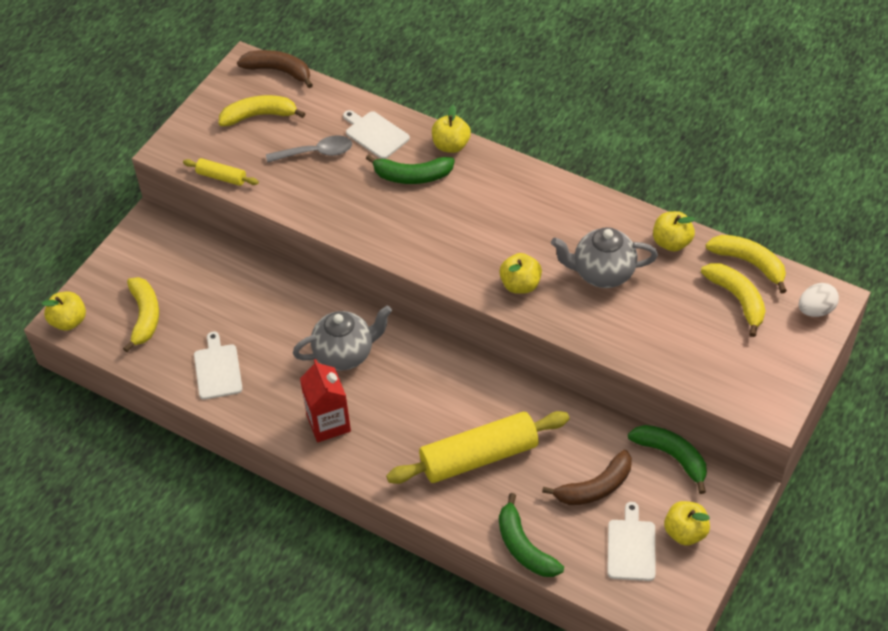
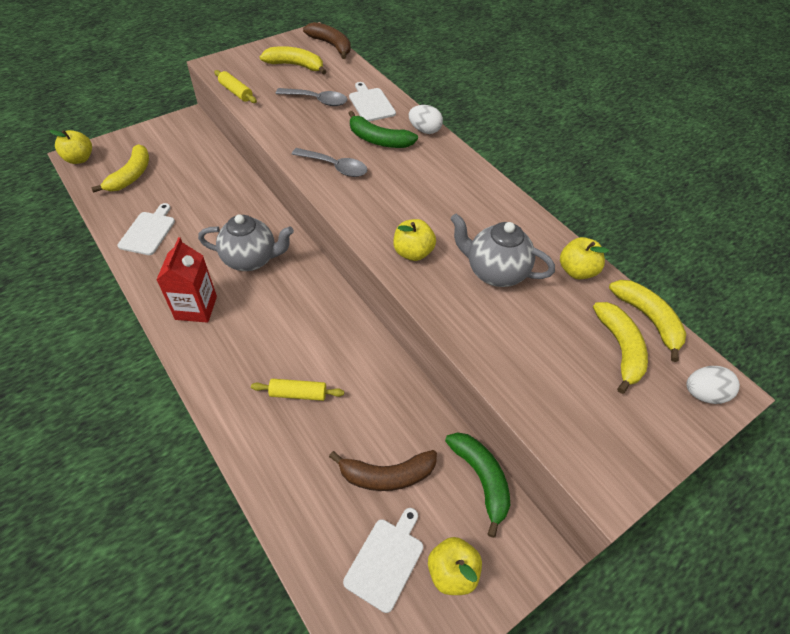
camera: 20 degrees right, 0 degrees up
yellow rolling pin [386,411,570,484] -> yellow rolling pin [251,379,344,401], size x0.47
yellow apple [432,105,471,153] -> white egg [409,105,443,134]
green banana [499,493,564,577] -> none
none -> grey spoon [292,148,367,177]

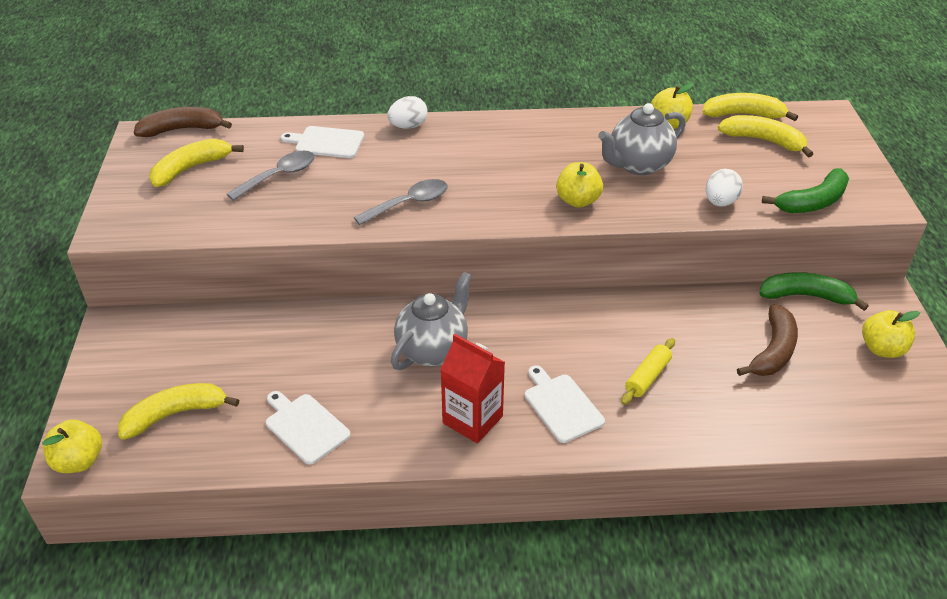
camera: 55 degrees left, 10 degrees down
yellow banana [91,144,149,193] -> yellow banana turned 75 degrees counterclockwise [118,383,239,440]
yellow rolling pin [214,70,257,103] -> none
white cutting board [343,508,423,613] -> white cutting board moved to [525,365,605,443]
green banana [348,111,418,148] -> green banana moved to [762,168,849,213]
white egg [686,366,740,404] -> white egg moved to [706,169,743,207]

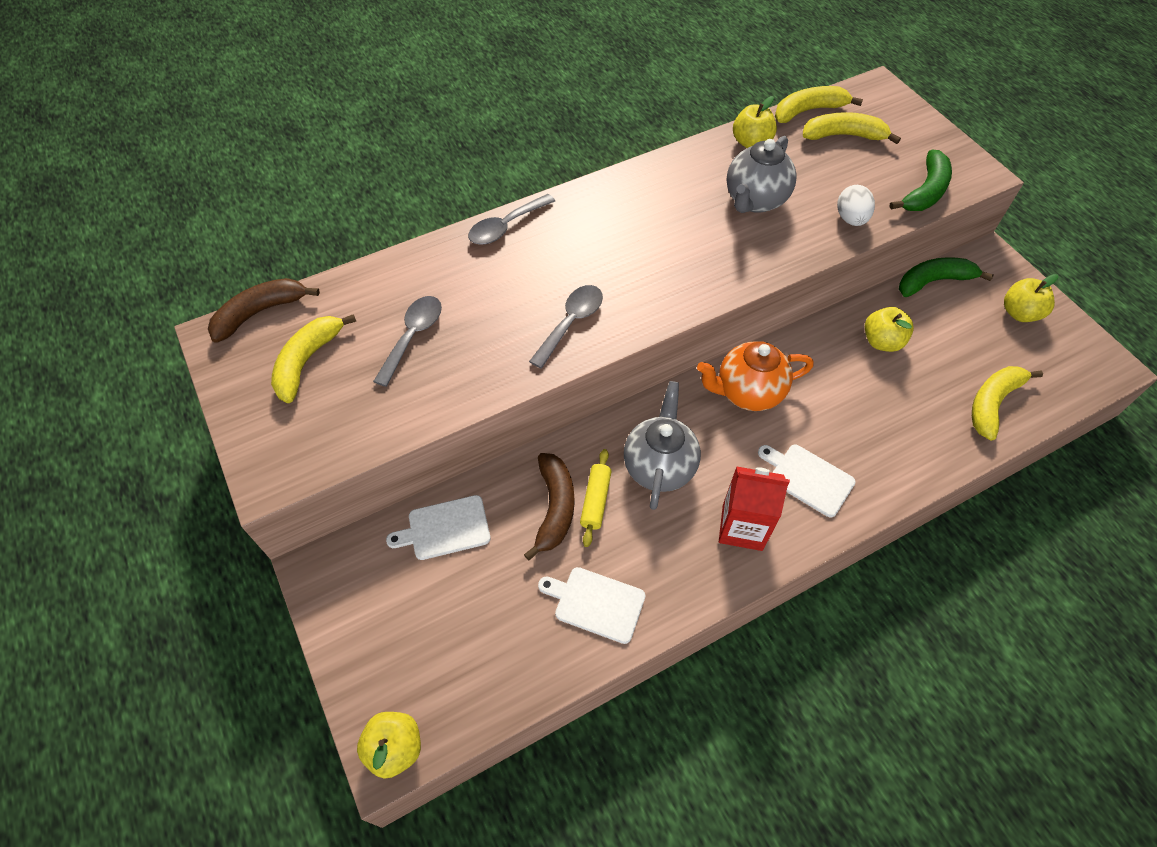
camera: 25 degrees left, 15 degrees up
yellow banana [118,383,239,440] -> yellow banana moved to [972,366,1043,441]
white cutting board [281,126,364,158] -> white cutting board moved to [386,495,491,560]
white egg [387,96,428,129] -> grey spoon [468,194,555,245]
yellow apple [556,162,603,208] -> yellow apple moved to [865,307,914,352]
yellow rolling pin [621,338,675,405] -> yellow rolling pin moved to [580,449,612,547]
brown banana [737,304,798,376] -> brown banana moved to [524,453,574,561]
none -> orange teapot [697,341,814,411]

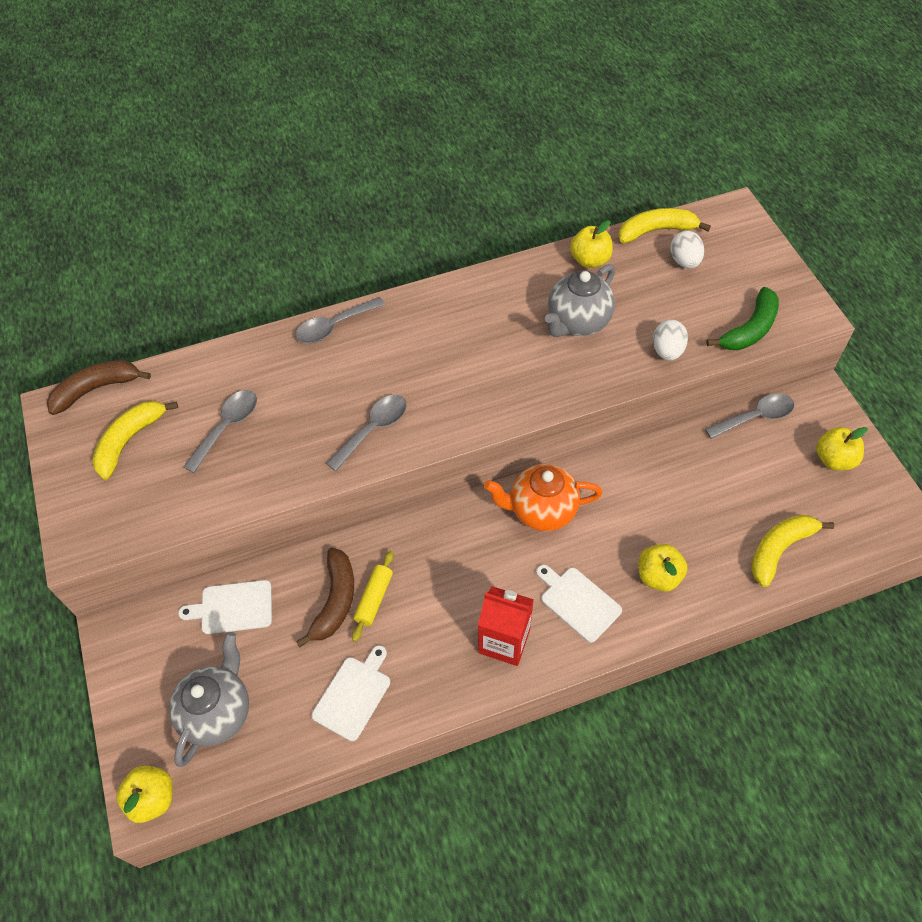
camera: 10 degrees right, 0 degrees up
white cutting board [538,567,645,644] -> white cutting board turned 90 degrees clockwise [312,645,390,741]
grey teapot [624,381,701,510] -> grey teapot moved to [169,632,249,767]
yellow banana [803,112,901,144] -> white egg [670,231,704,268]
yellow apple [865,307,914,352] -> yellow apple moved to [639,544,688,592]
green banana [899,257,993,297] -> grey spoon [705,393,794,439]

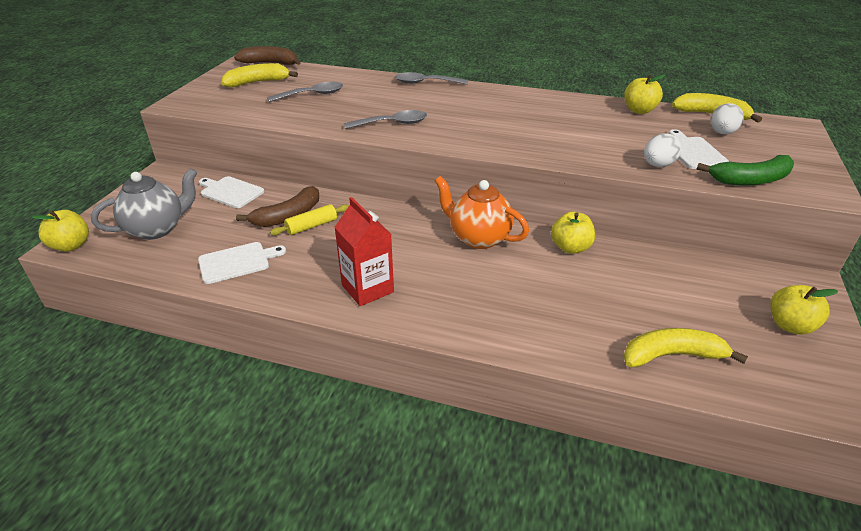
camera: 35 degrees right, 20 degrees down
white cutting board [536,565,622,643] -> white cutting board moved to [669,129,729,169]
grey teapot [545,264,615,337] -> none
yellow apple [639,544,688,592] -> yellow apple moved to [551,212,595,254]
grey spoon [705,393,794,439] -> none

